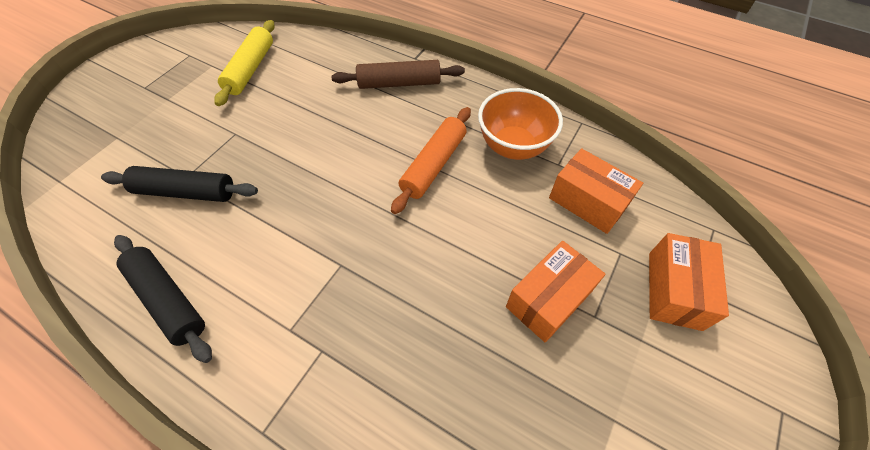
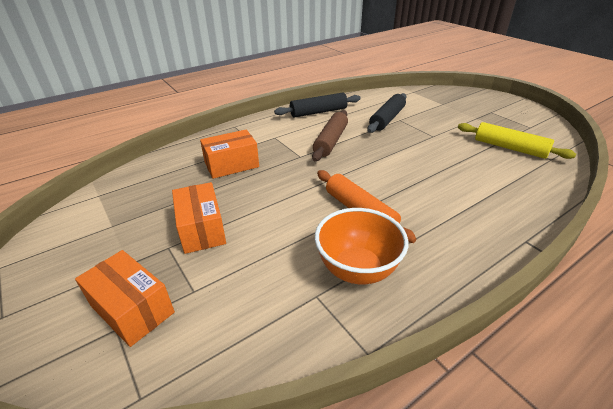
camera: 115 degrees right, 20 degrees down
brown rolling pin [331,60,465,89] -> brown rolling pin moved to [312,110,348,161]
orange box [549,148,643,234] -> orange box moved to [200,129,259,179]

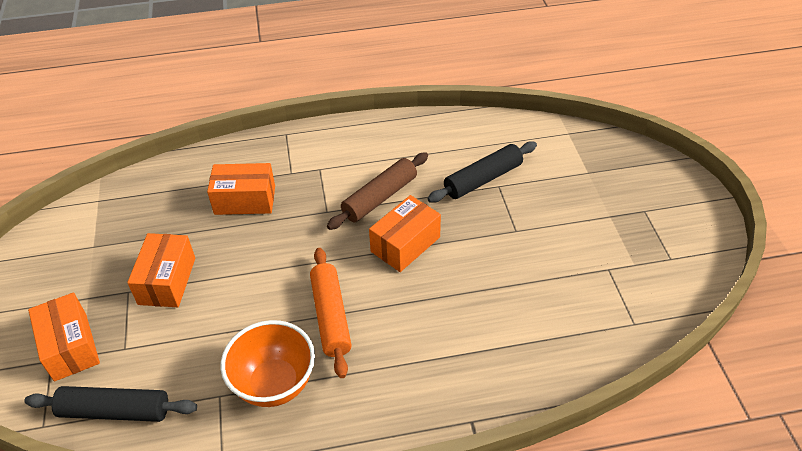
camera: 25 degrees right, 10 degrees up
black rolling pin [274,93,361,117] -> black rolling pin moved to [24,386,197,422]
yellow rolling pin [458,122,576,159] -> none
none -> orange box [369,195,441,272]

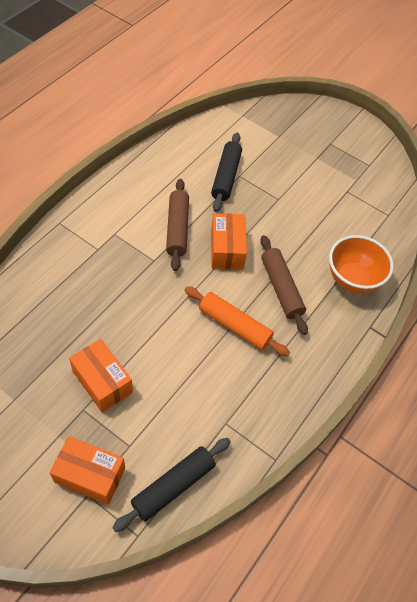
camera: 50 degrees left, 10 degrees up
orange box [207,163,275,215] -> none
orange bowl [221,320,315,407] -> orange bowl moved to [329,235,394,293]
none -> brown rolling pin [260,235,308,335]

